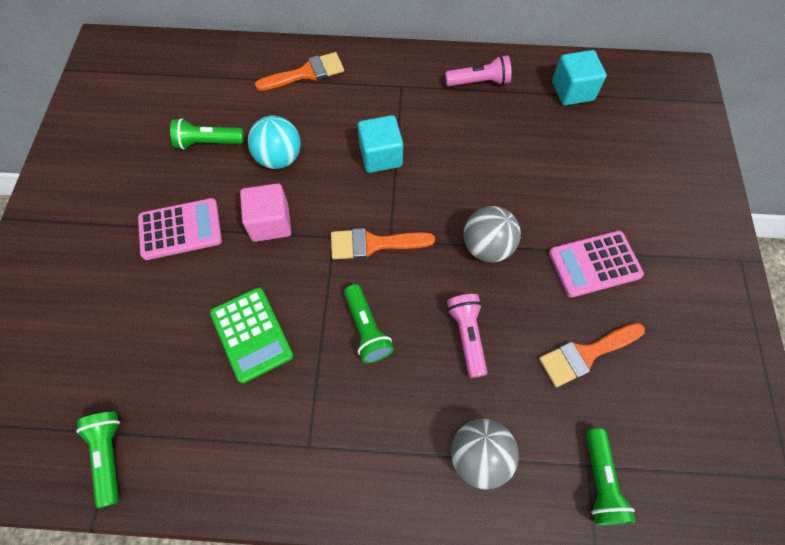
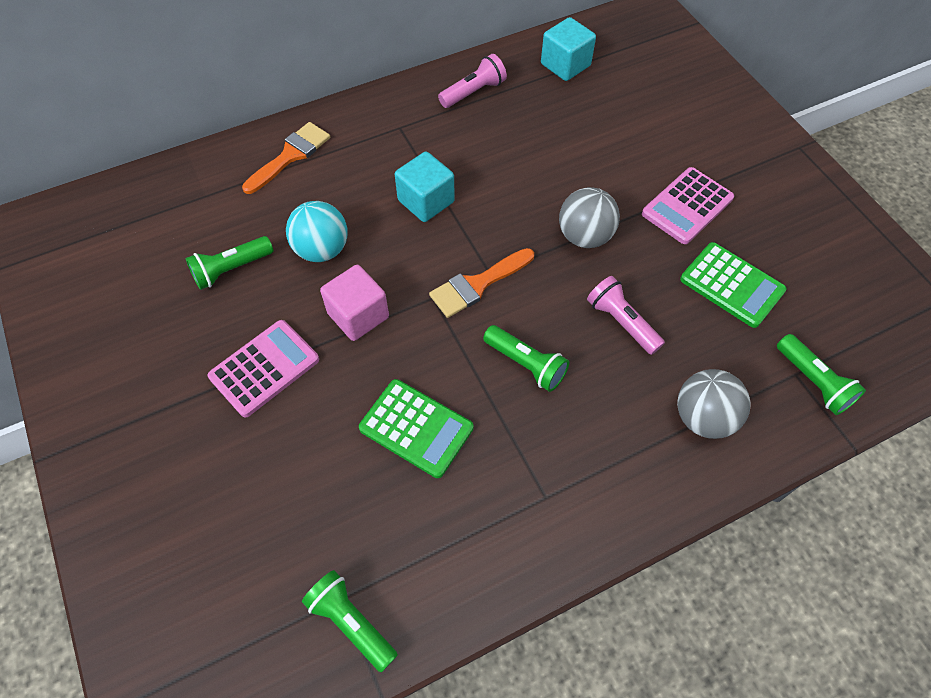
camera: 30 degrees left, 5 degrees down
orange brush [539,323,645,387] -> green calculator [680,242,787,328]

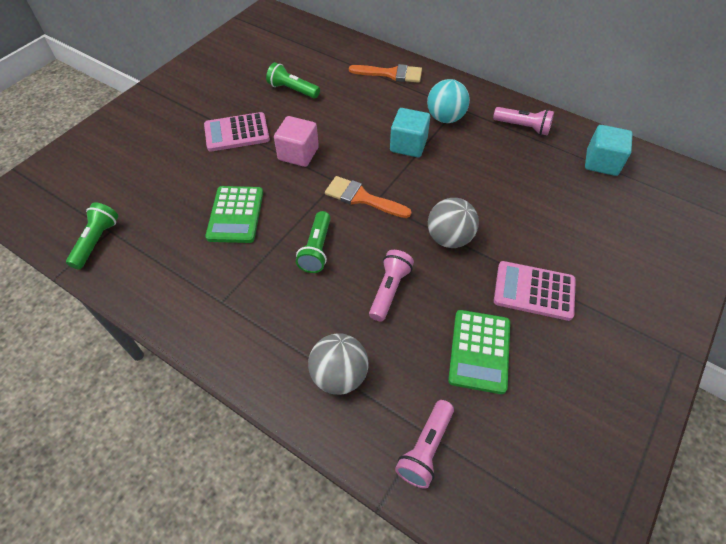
camera: 60 degrees right, 5 degrees down
pink calculator [208,320,319,417] -> pink calculator turned 150 degrees clockwise [204,112,270,152]
turquoise ball [286,201,347,262] -> turquoise ball moved to [427,79,470,123]
green flashlight [777,334,866,415] -> pink flashlight [395,400,454,489]

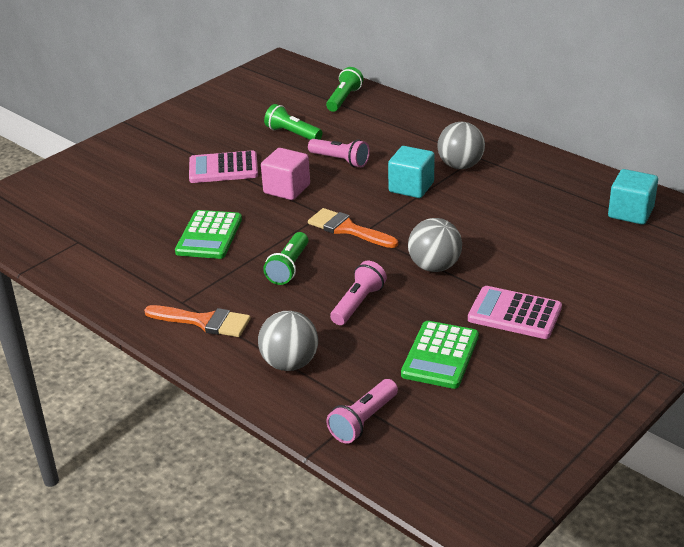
camera: 10 degrees right, 20 degrees down
green flashlight [66,202,118,269] -> green flashlight moved to [326,67,364,112]
orange brush [349,64,422,83] -> orange brush moved to [144,305,251,337]
turquoise ball [427,79,470,123] -> grey ball [437,122,485,169]
pink flashlight [493,107,554,135] -> pink flashlight moved to [308,139,370,167]

